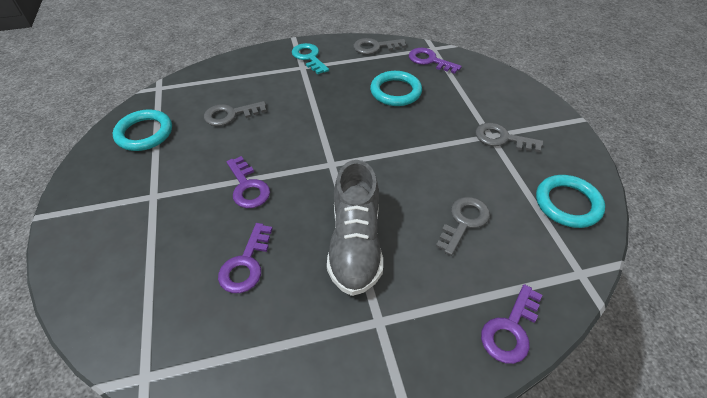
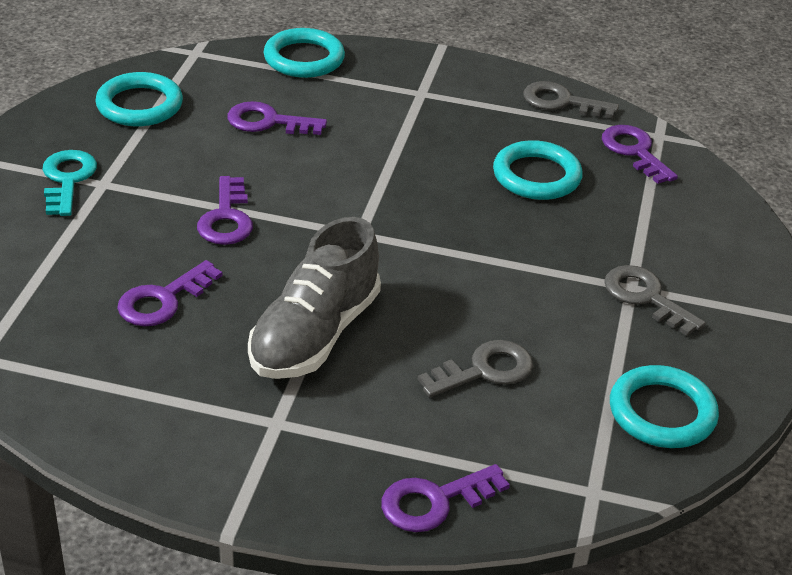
camera: 25 degrees right, 10 degrees down
grey key [204,101,267,126] -> purple key [227,101,327,135]
turquoise key [292,43,329,74] -> turquoise key moved to [42,150,97,216]
none -> turquoise ring [263,28,345,78]

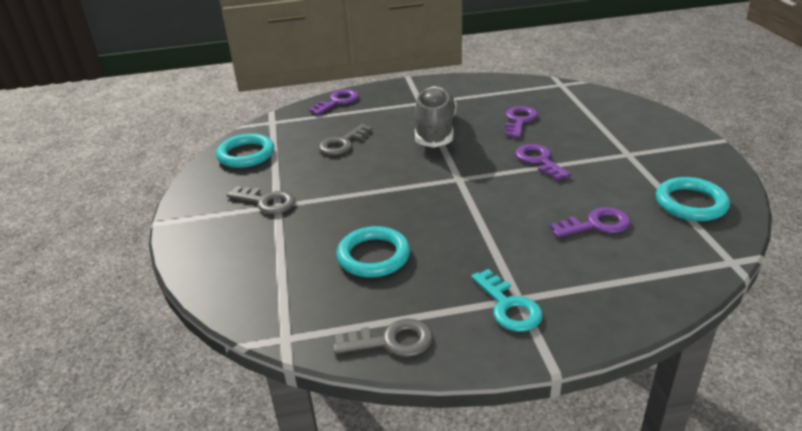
camera: 160 degrees right, 5 degrees down
turquoise key [42,150,97,216] -> turquoise key moved to [471,269,543,332]
turquoise ring [263,28,345,78] -> none
purple key [602,125,678,184] -> none

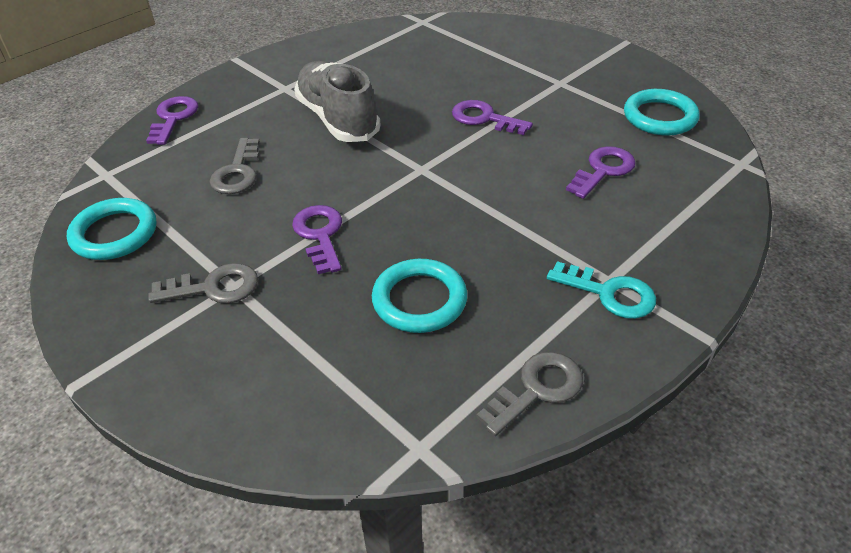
camera: 35 degrees left, 10 degrees up
purple key [505,106,538,138] -> purple key moved to [292,205,342,274]

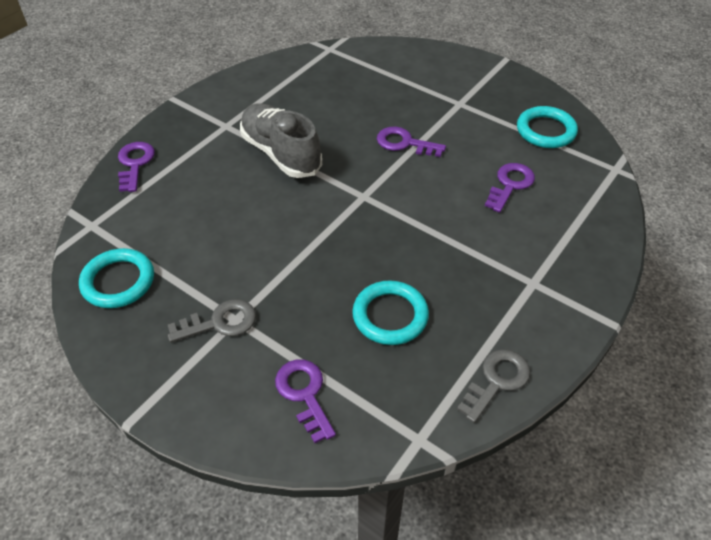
camera: 10 degrees left, 5 degrees up
grey key [210,138,260,194] -> none
purple key [292,205,342,274] -> purple key moved to [275,359,336,443]
turquoise key [547,261,656,319] -> none

